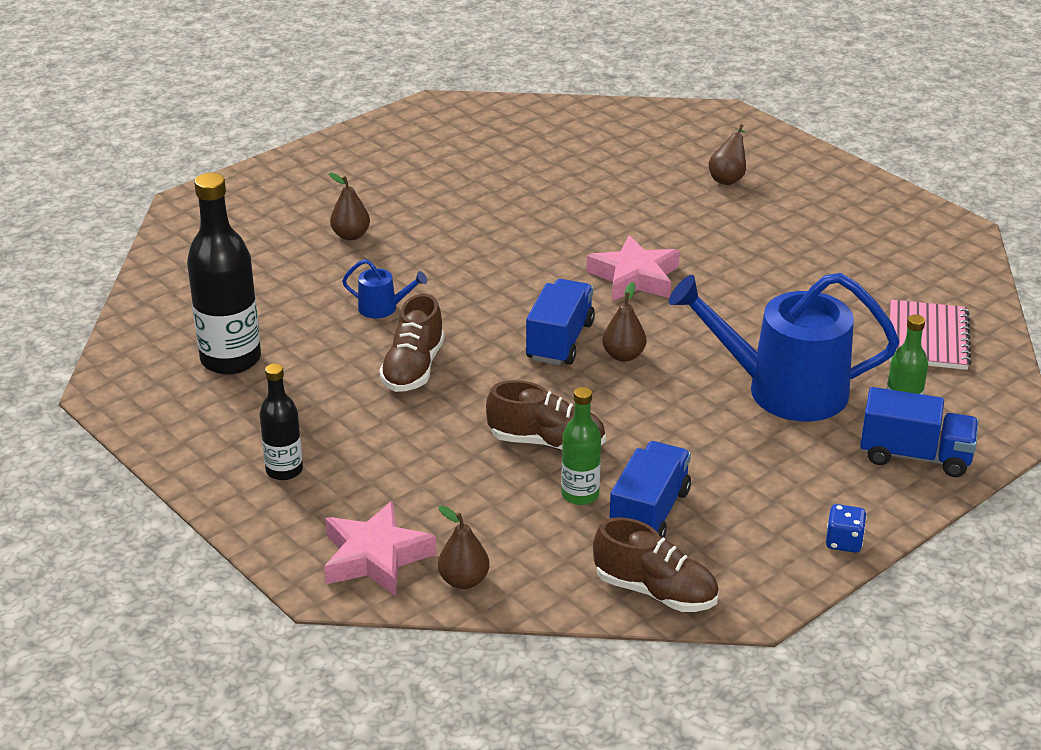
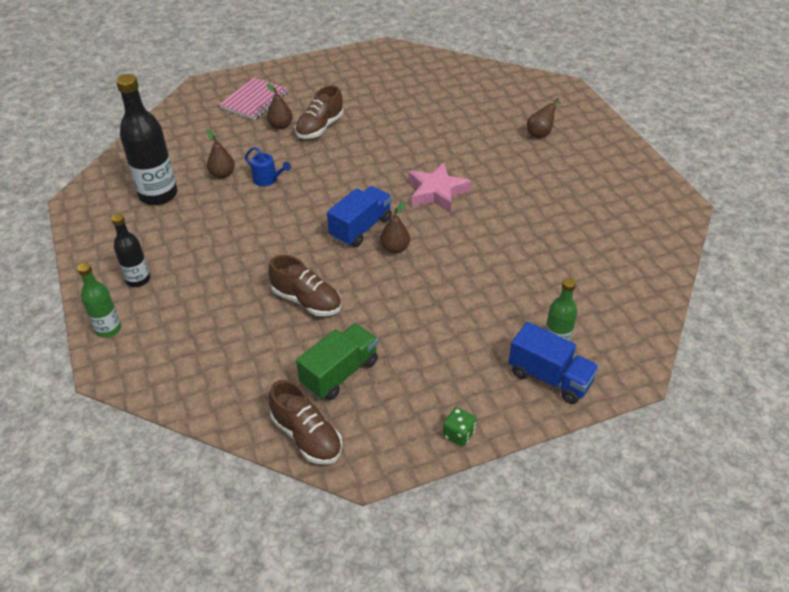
camera: 20 degrees right, 10 degrees up
pink star [324,501,437,596] -> none
brown shoe [379,294,444,392] -> brown shoe moved to [295,85,344,139]
brown pear [438,506,489,589] -> brown pear moved to [206,130,235,179]
green bottle [561,387,601,505] -> green bottle moved to [77,263,121,338]
blue truck [610,441,691,538] -> green truck [296,323,378,400]
blue watering can [669,273,899,422] -> none
blue dice [826,504,867,553] -> green dice [443,407,476,446]
pink notebook [889,299,972,370] -> pink notebook moved to [219,78,288,120]

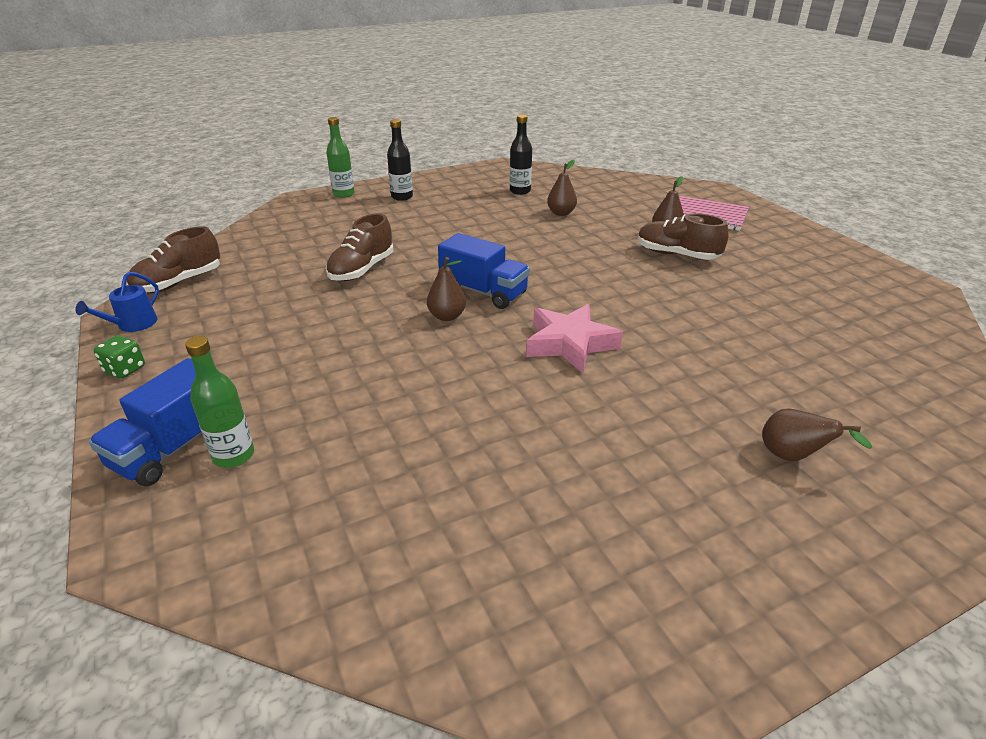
camera: 85 degrees right, 10 degrees down
black bottle [116,74,177,205] -> black bottle [510,115,532,195], size x0.56
blue watering can [245,147,291,186] -> blue watering can moved to [75,272,159,332]
green truck [296,323,378,400] -> none

